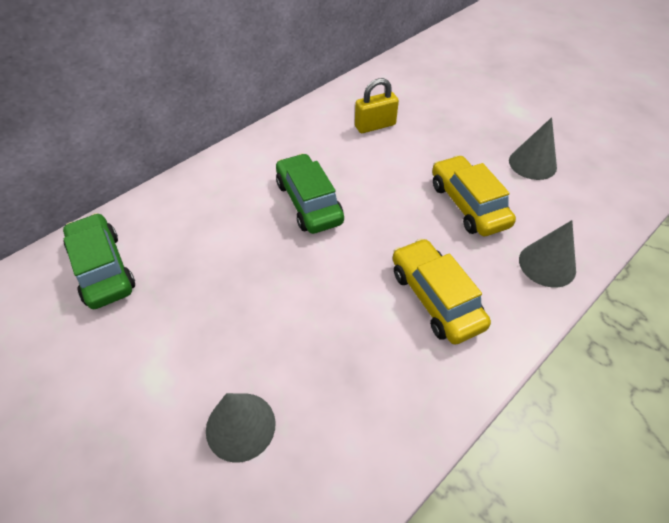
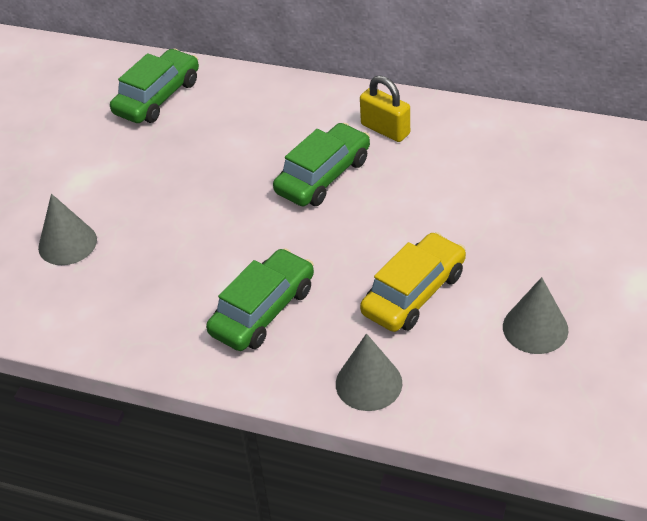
camera: 65 degrees right, 5 degrees down
yellow padlock [355,78,399,133] -> yellow padlock moved to [360,75,410,142]
yellow car [392,238,491,345] -> green car [206,248,314,351]

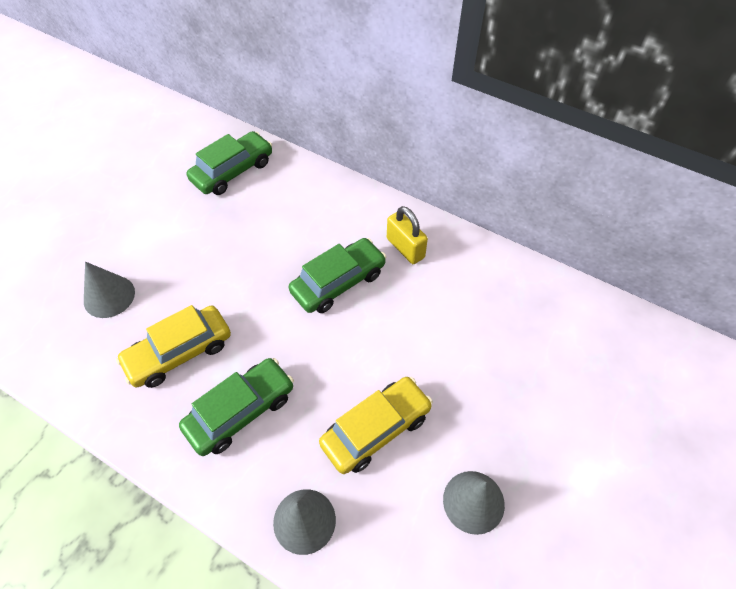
camera: 10 degrees right, 10 degrees up
none -> yellow car [116,305,231,388]

